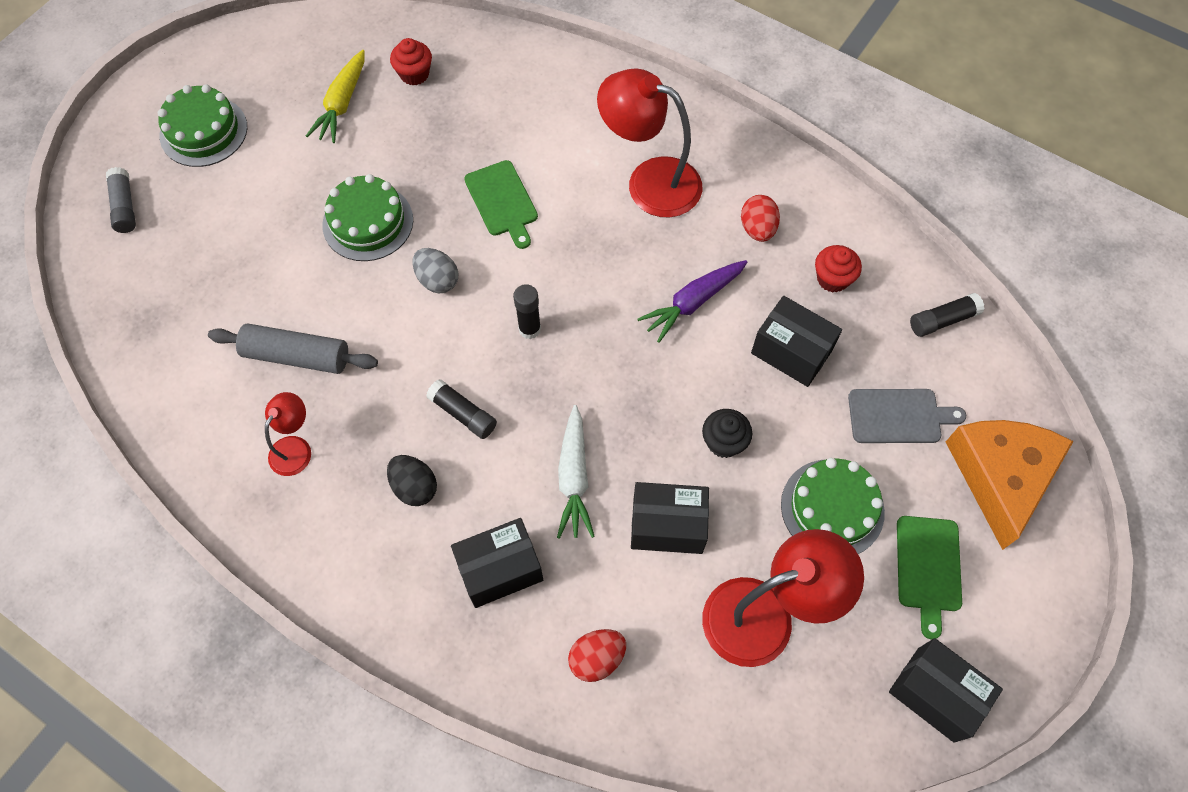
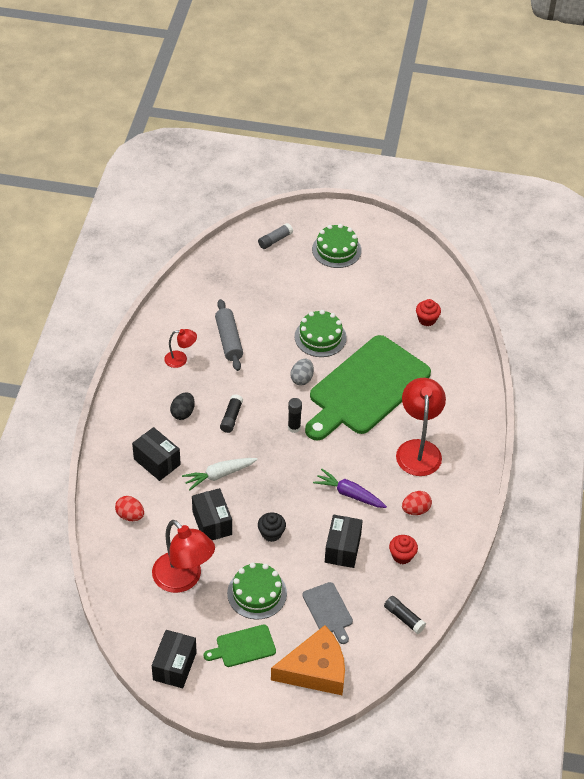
camera: 65 degrees right, 15 degrees down
yellow carrot [306,50,365,143] -> none
green cutting board [464,160,538,249] -> green cutting board [305,335,431,441], size x2.38

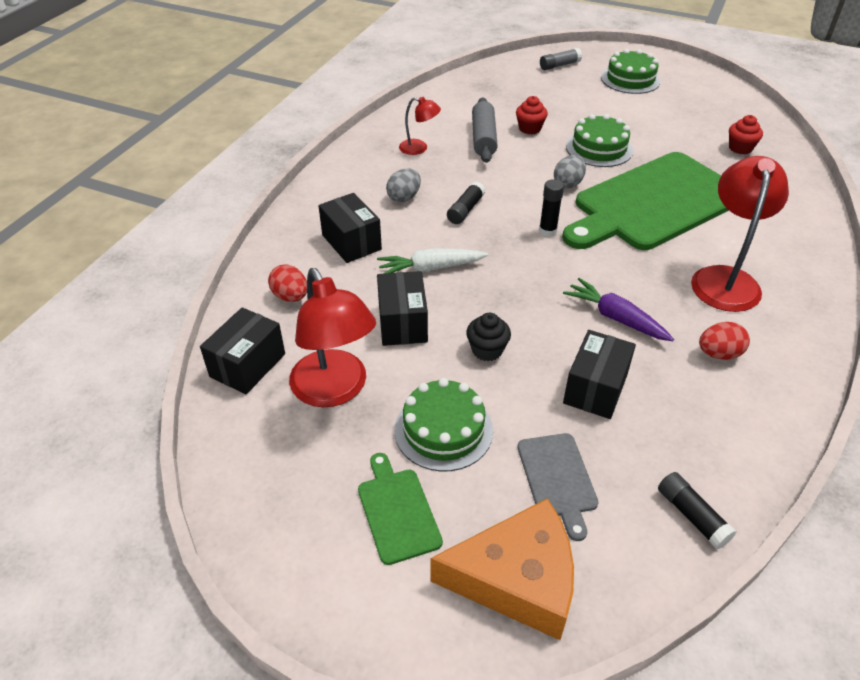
camera: 15 degrees right, 5 degrees down
black box [152,630,197,688] -> black box moved to [200,307,285,394]
black egg [170,392,195,420] -> grey egg [386,169,421,202]
green cutting board [204,625,276,667] -> green cutting board turned 75 degrees clockwise [358,453,443,565]
red cupcake [389,535,418,564] -> red cupcake moved to [516,96,548,134]

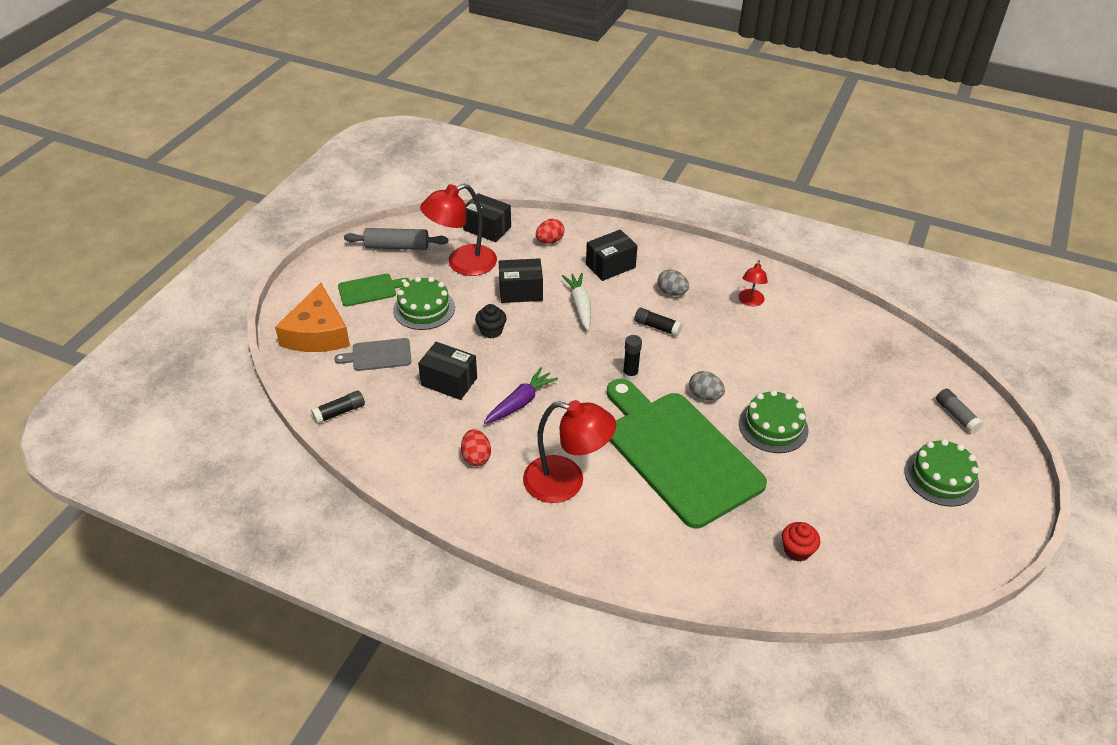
camera: 90 degrees right, 0 degrees up
grey rolling pin [472,97,498,163] -> grey rolling pin moved to [344,228,448,250]
red cupcake [516,96,548,134] -> none

